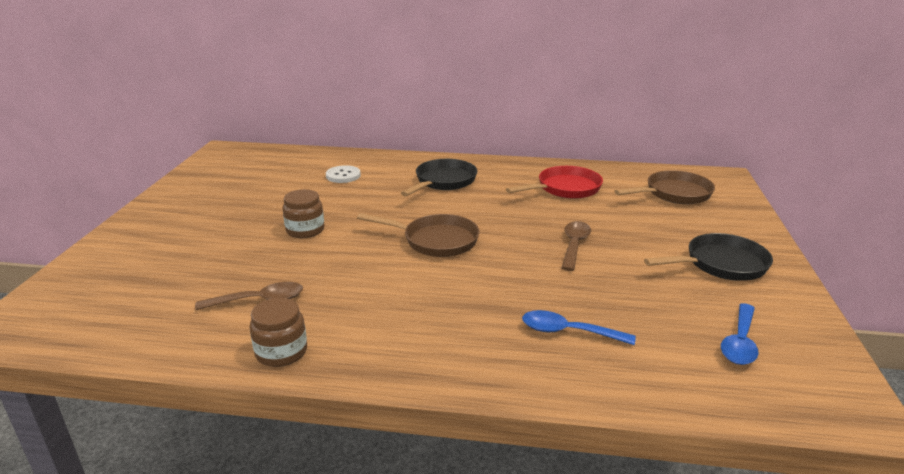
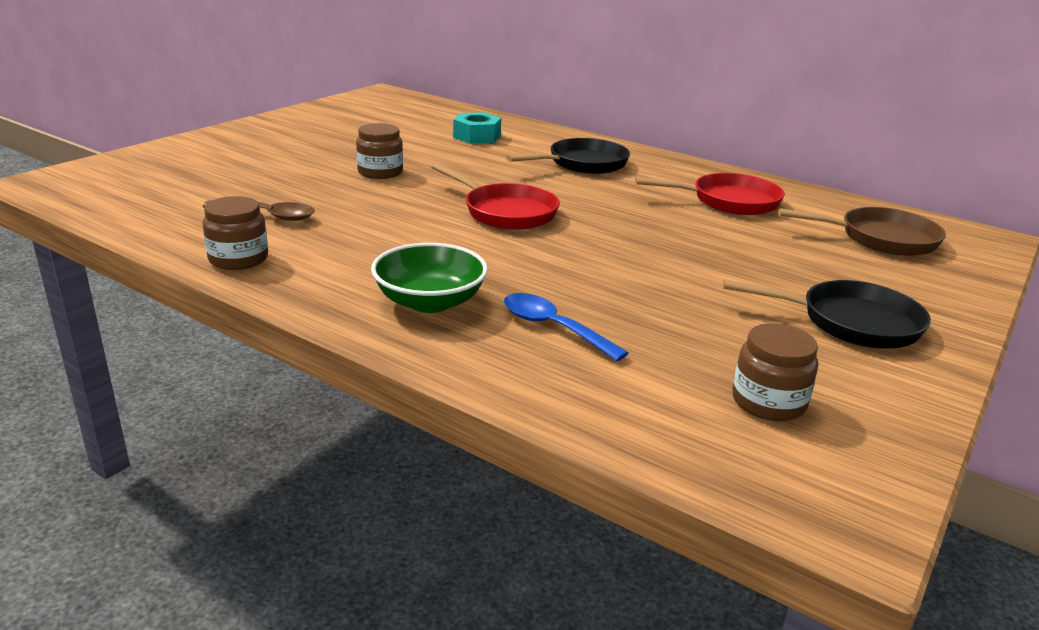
camera: 25 degrees right, 0 degrees up
white button [326,165,361,183] -> turquoise nut [453,112,501,144]
brown pan [357,213,480,257] -> red pan [431,163,560,230]
brown spoon [562,221,591,271] -> none
blue spoon [721,303,759,365] -> brown jar [732,323,818,421]
none -> green bowl [371,243,488,313]

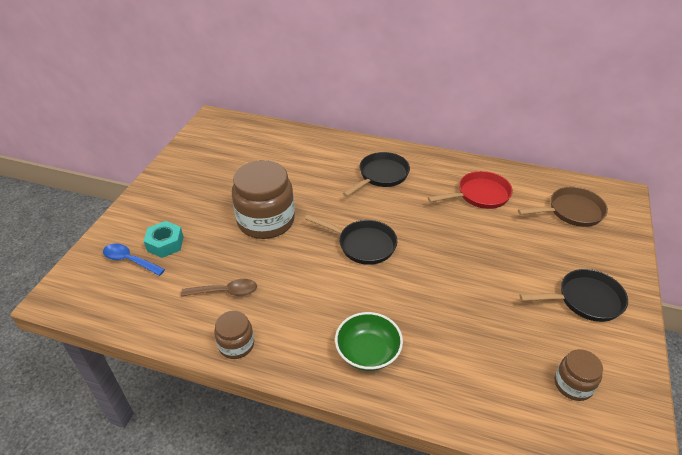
camera: 15 degrees left, 15 degrees up
brown jar [356,123,403,179] -> brown jar [232,160,295,239], size x1.97
red pan [431,163,560,230] -> black pan [305,214,397,265]
turquoise nut [453,112,501,144] -> turquoise nut moved to [144,221,183,258]
blue spoon [504,293,628,361] -> blue spoon moved to [103,243,165,276]

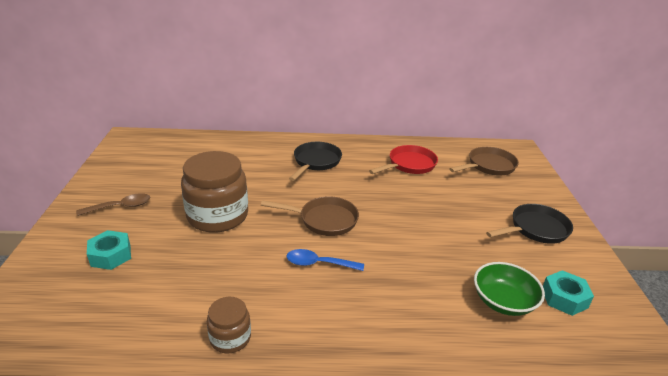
camera: 20 degrees left, 10 degrees down
blue spoon [103,243,165,276] -> blue spoon moved to [287,249,364,271]
brown spoon [181,279,257,297] -> brown spoon moved to [76,193,150,216]
black pan [305,214,397,265] -> brown pan [261,196,359,236]
green bowl [335,312,403,371] -> green bowl moved to [474,262,545,316]
brown jar [555,349,603,401] -> turquoise nut [543,270,594,316]

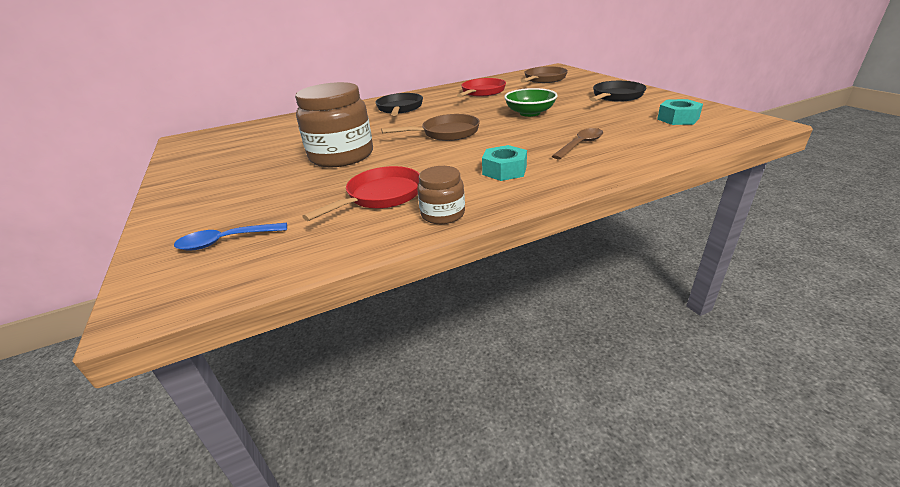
camera: 20 degrees left, 0 degrees up
brown spoon [76,193,150,216] -> brown spoon moved to [552,128,603,159]
turquoise nut [87,230,131,270] -> turquoise nut moved to [482,145,527,181]
blue spoon [287,249,364,271] -> blue spoon moved to [174,223,287,250]
green bowl [474,262,545,316] -> green bowl moved to [504,88,558,117]
none -> red pan [302,166,420,221]

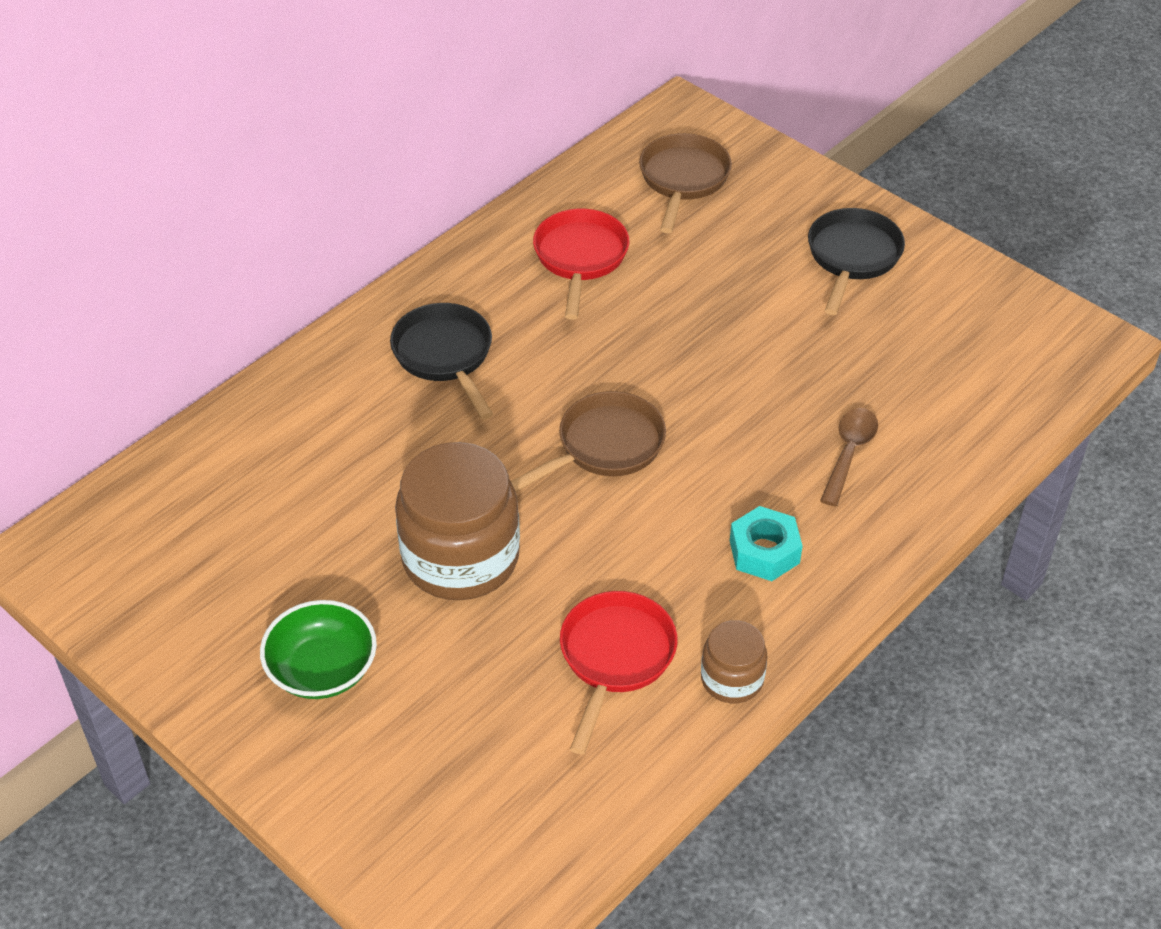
camera: 25 degrees left, 15 degrees up
blue spoon [174,223,287,250] -> none
green bowl [504,88,558,117] -> green bowl moved to [260,600,377,699]
turquoise nut [657,99,703,125] -> none

